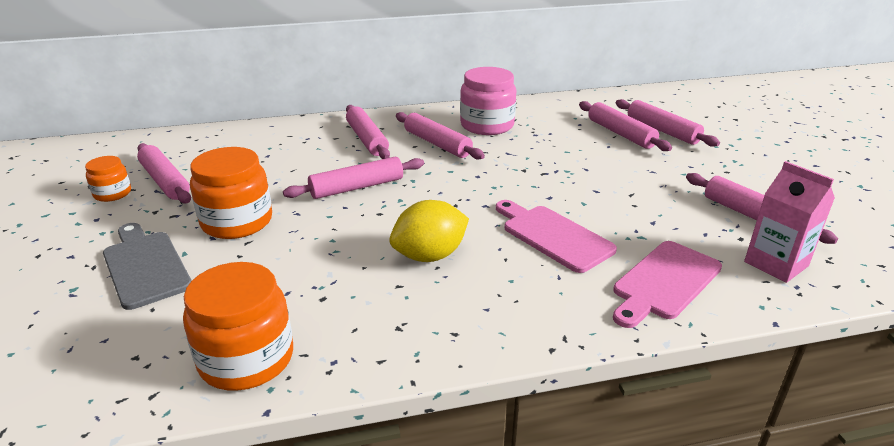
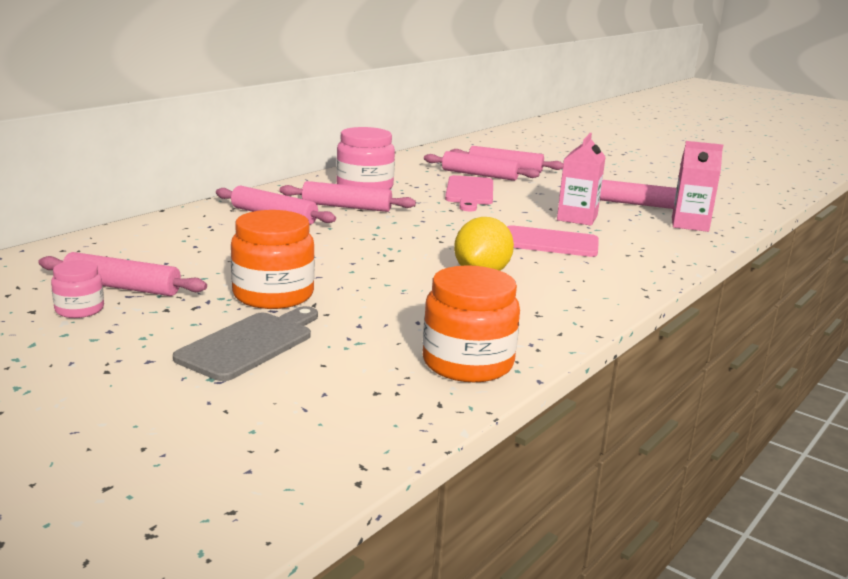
camera: 40 degrees left, 10 degrees down
orange jar [85,156,131,202] -> pink jar [51,260,104,318]
grey cutting board [103,223,191,310] -> grey cutting board turned 105 degrees clockwise [173,306,318,381]
pink rolling pin [283,157,424,199] -> none
pink cutting board [613,241,722,328] -> pink cutting board moved to [445,175,493,211]
none -> pink carton [557,133,606,226]

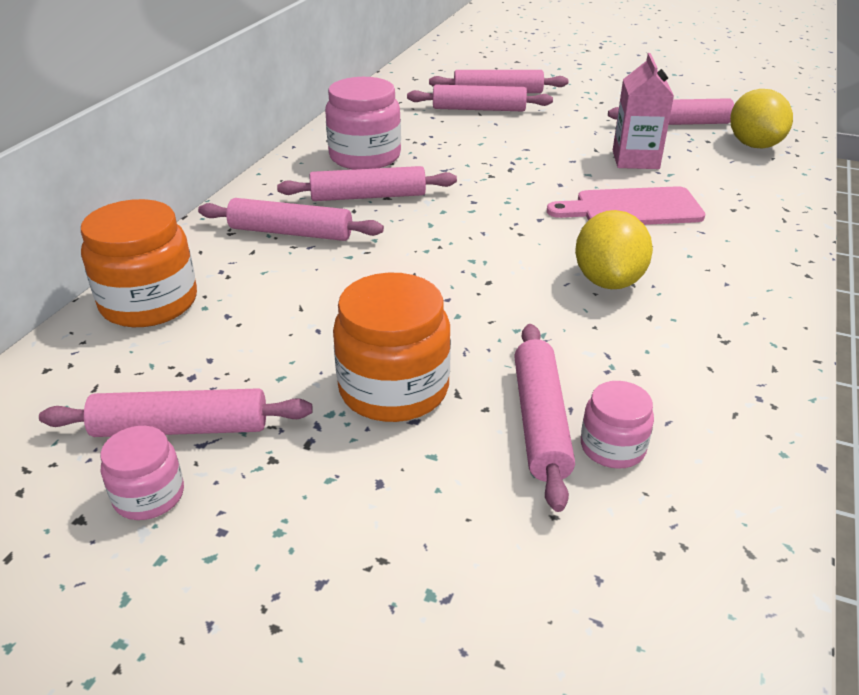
camera: 15 degrees left, 15 degrees up
grey cutting board [173,306,318,381] -> none
orange jar [423,265,520,382] -> orange jar moved to [81,199,197,327]
pink cutting board [445,175,493,211] -> none
pink carton [672,141,723,232] -> yellow lemon [730,89,793,149]
none -> pink rolling pin [514,324,575,512]
none -> pink jar [581,381,654,469]

